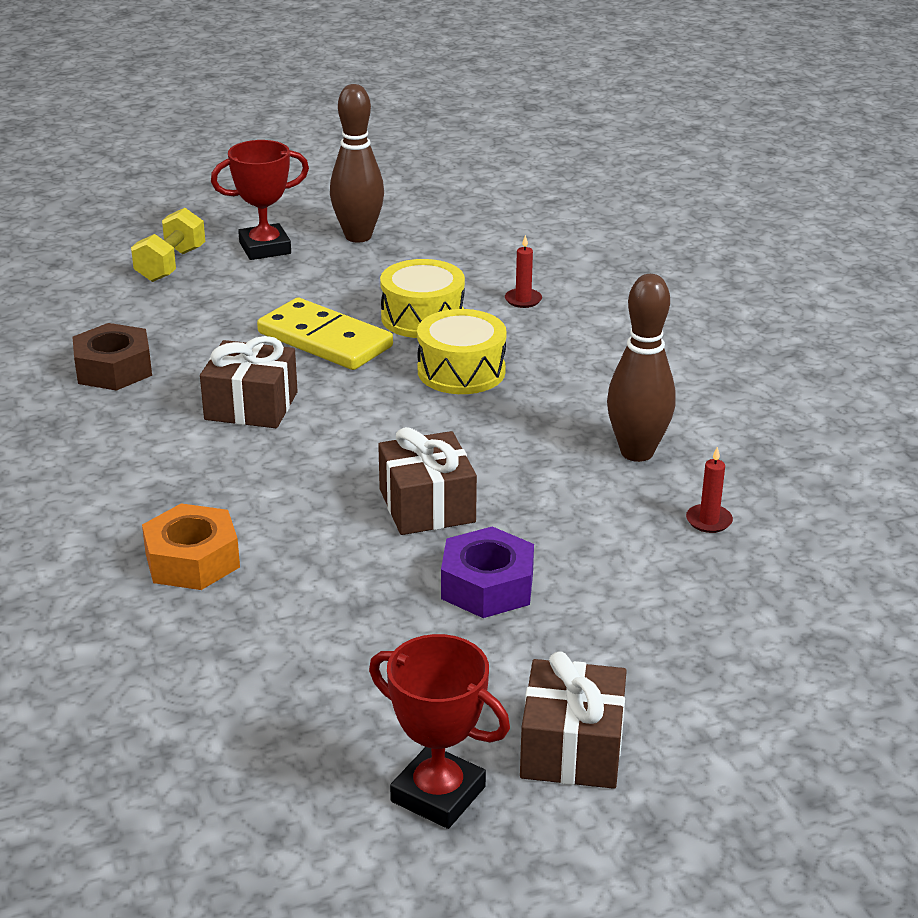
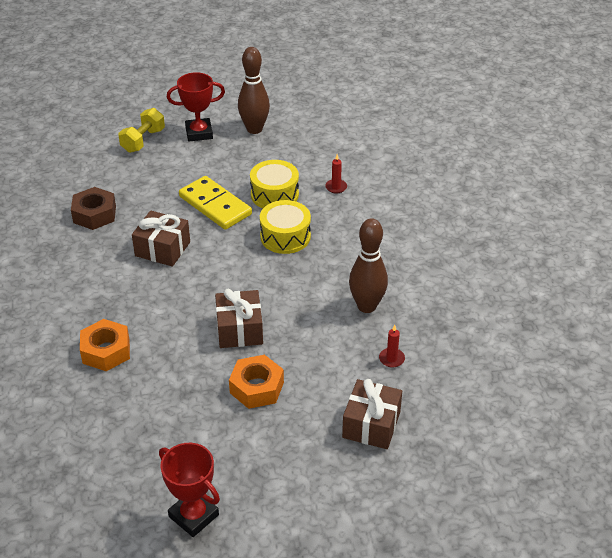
camera: 10 degrees right, 10 degrees up
purple nut [441,526,534,618] -> orange nut [229,355,284,409]
brown gift [520,651,627,789] -> brown gift moved to [342,379,402,449]

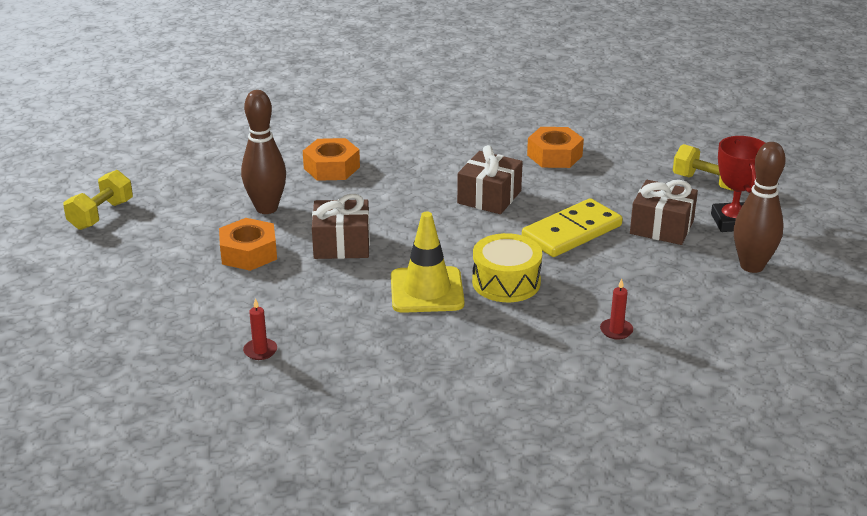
camera: 95 degrees right, 10 degrees down
brown nut [71,187,116,230] -> orange nut [527,127,584,168]
red trophy [159,443,220,537] -> yellow dumbbell [63,170,133,230]
yellow drum [250,160,299,208] -> none
brown gift [342,379,402,449] -> brown gift moved to [630,180,698,245]
brown bowling pin [349,218,388,313] -> brown bowling pin moved to [241,90,286,214]
none -> yellow traffic cone [391,212,464,313]

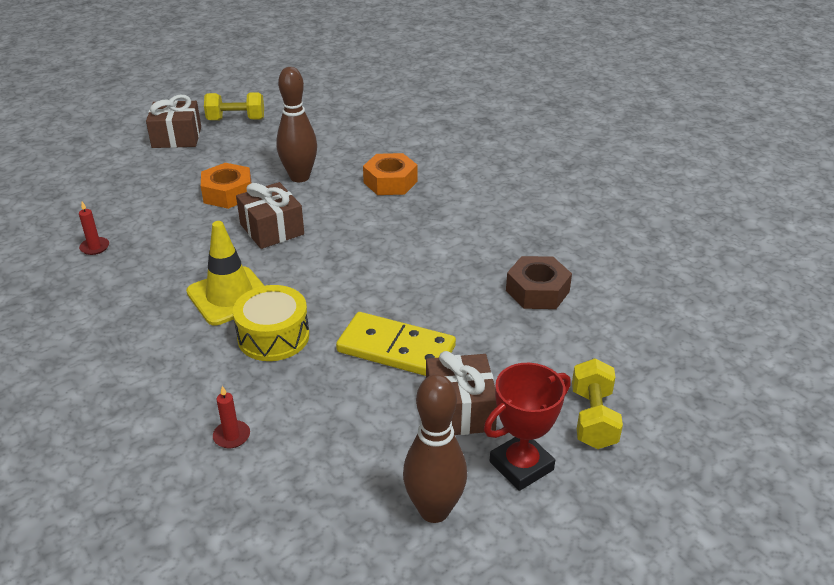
camera: 60 degrees right, 5 degrees up
brown gift [457,145,523,214] -> brown gift moved to [146,95,201,148]
orange nut [527,127,584,168] -> brown nut [506,256,572,309]

